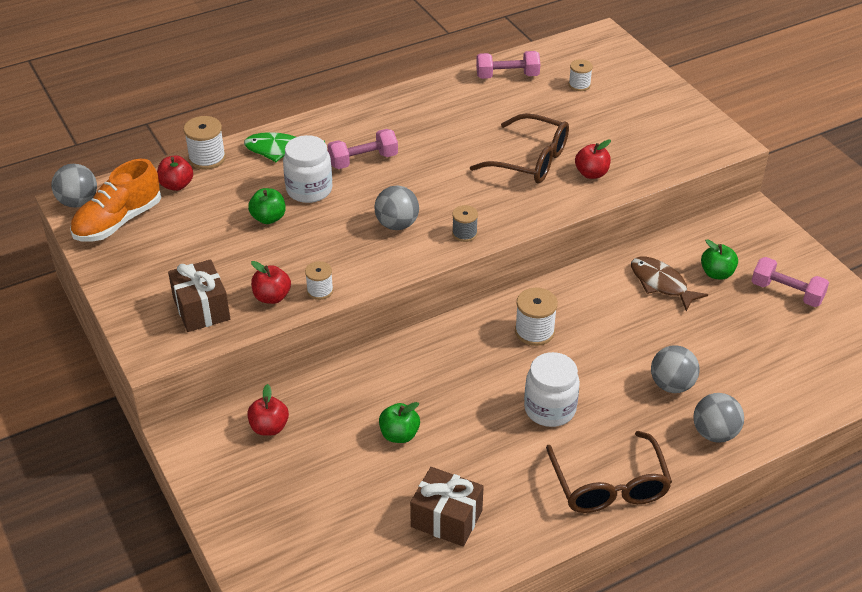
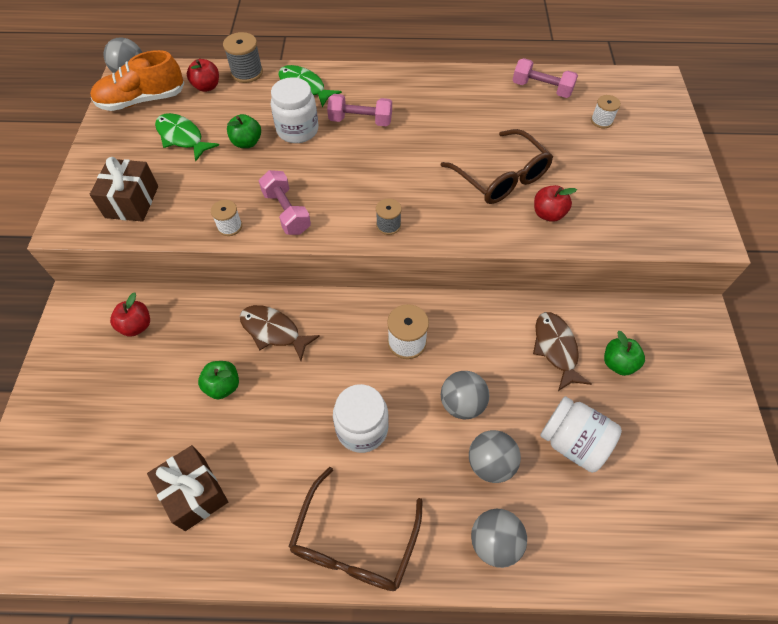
camera: 30 degrees right, 15 degrees up
white spool [184,116,226,169] -> grey spool [223,32,263,83]
red apple [251,261,291,304] -> none
grey ball [375,185,419,230] -> grey ball moved to [441,371,489,419]
pink dumbbell [752,257,829,307] -> pink dumbbell moved to [259,170,311,235]
none -> green fish [155,113,219,161]
none -> brown fish [240,305,320,361]
none -> white jar [540,396,622,473]

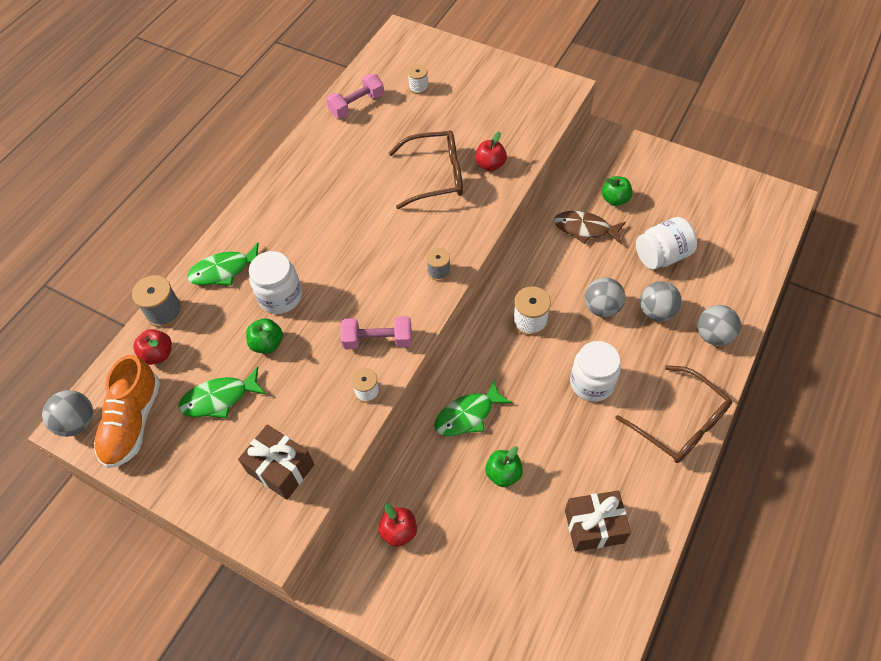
camera: 60 degrees left, 0 degrees up
brown fish [240,305,320,361] -> green fish [434,380,512,436]
pink dumbbell [327,94,392,126] -> none

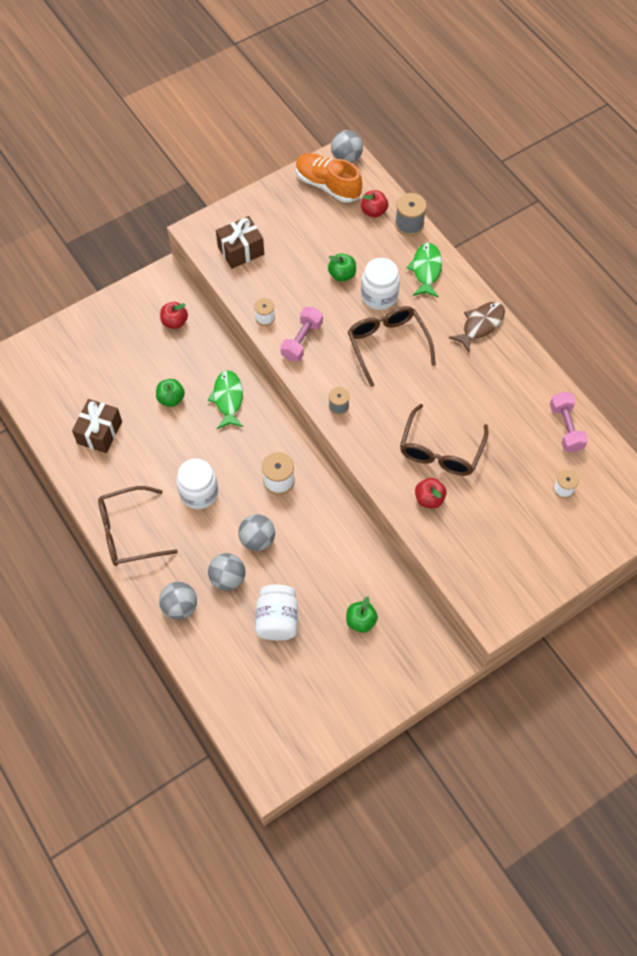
camera: 115 degrees right, 5 degrees up
green fish [178,366,267,418] -> none
brown fish [554,211,626,244] -> brown fish moved to [449,302,505,353]
none -> brown glasses [348,306,436,387]

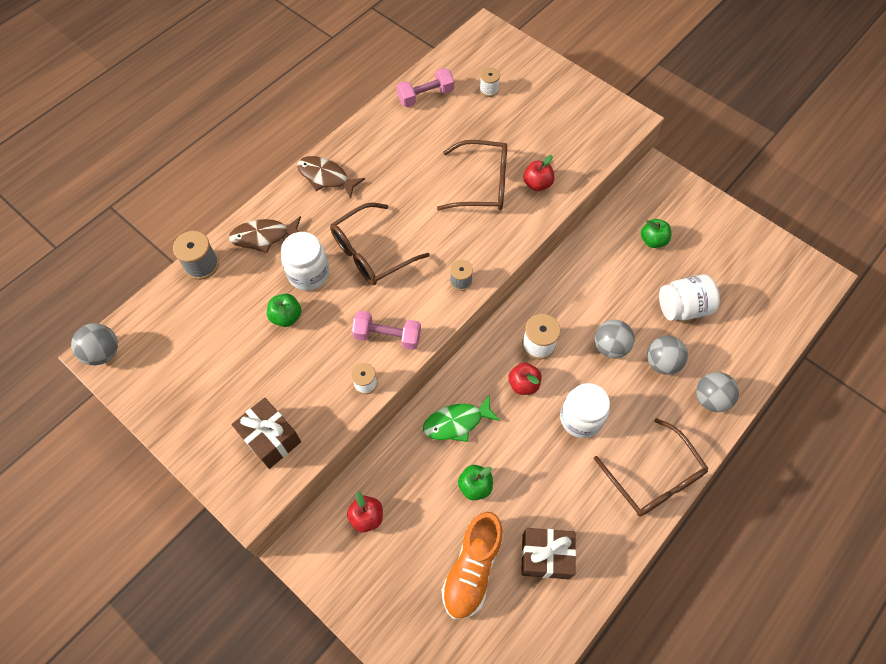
camera: 105 degrees left, 0 degrees up
orange shoe [296,153,362,203] -> orange shoe moved to [442,512,503,620]
red apple [361,190,388,218] -> red apple moved to [508,363,542,395]
green fish [407,243,442,298] -> brown fish [229,216,301,253]

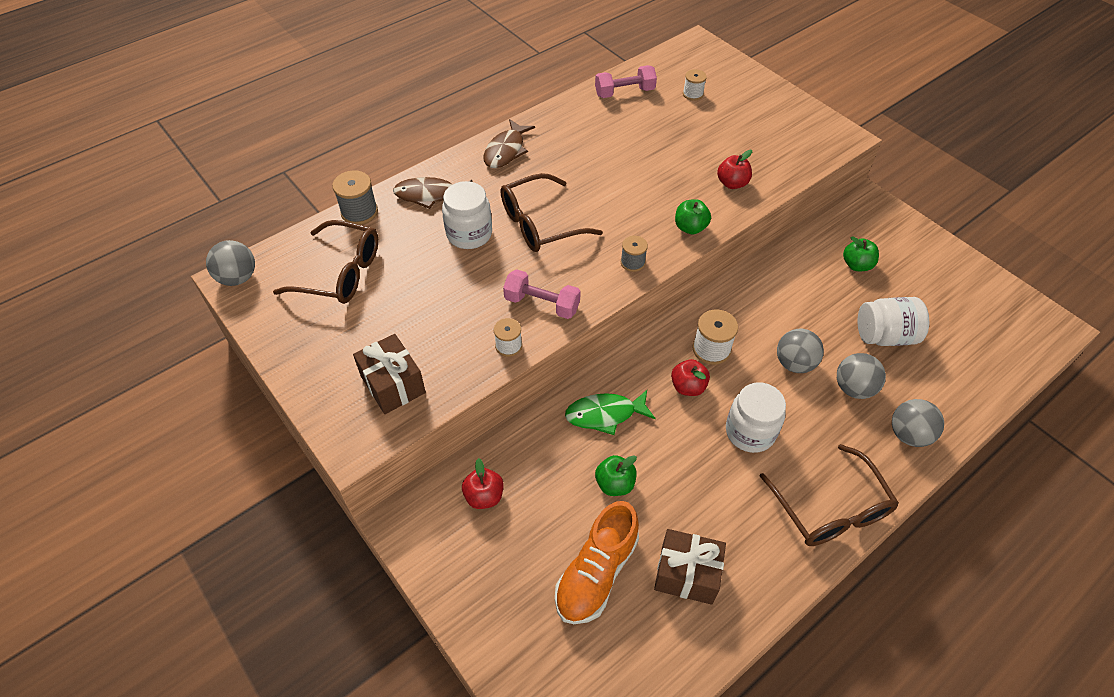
camera: 10 degrees right, 10 degrees down
green apple [267,294,301,327] -> green apple moved to [675,199,711,234]
brown fish [297,156,365,199] -> brown fish turned 105 degrees counterclockwise [483,119,535,168]
brown glasses [437,140,507,210] -> brown glasses moved to [273,220,378,304]

